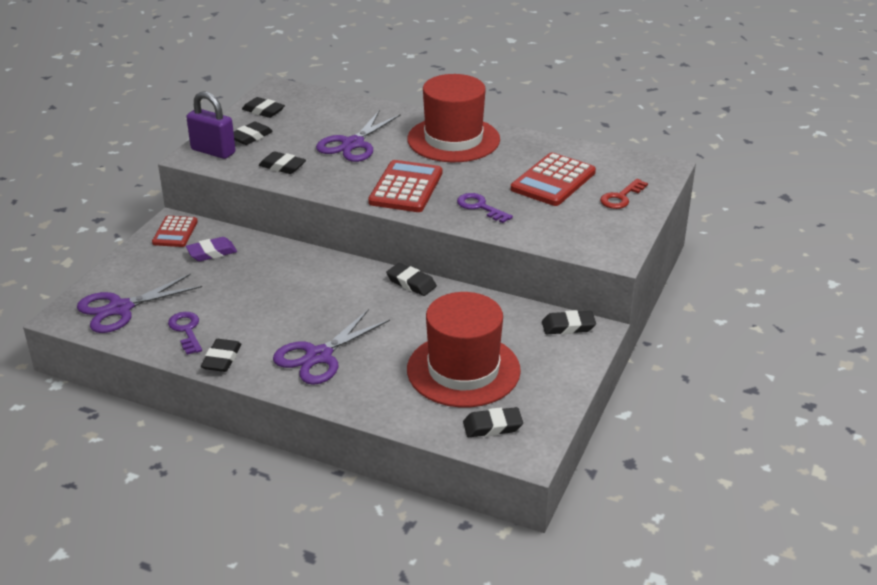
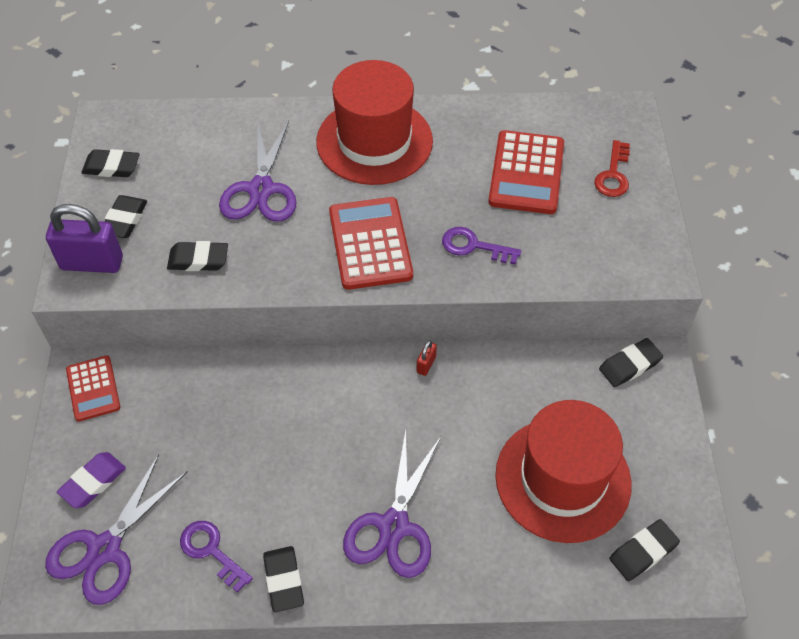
camera: 25 degrees left, 20 degrees up
purple eraser [186,237,237,261] -> purple eraser moved to [57,452,126,508]
black eraser [386,263,437,296] -> red padlock [416,340,437,376]

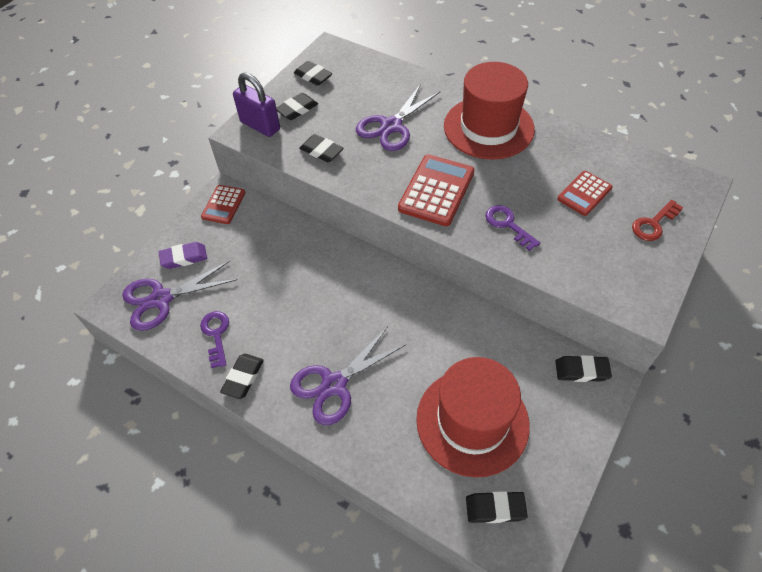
camera: 35 degrees right, 0 degrees up
red padlock [416,340,437,376] -> none
red calculator [488,130,564,214] -> red calculator [557,171,612,216], size x0.62

